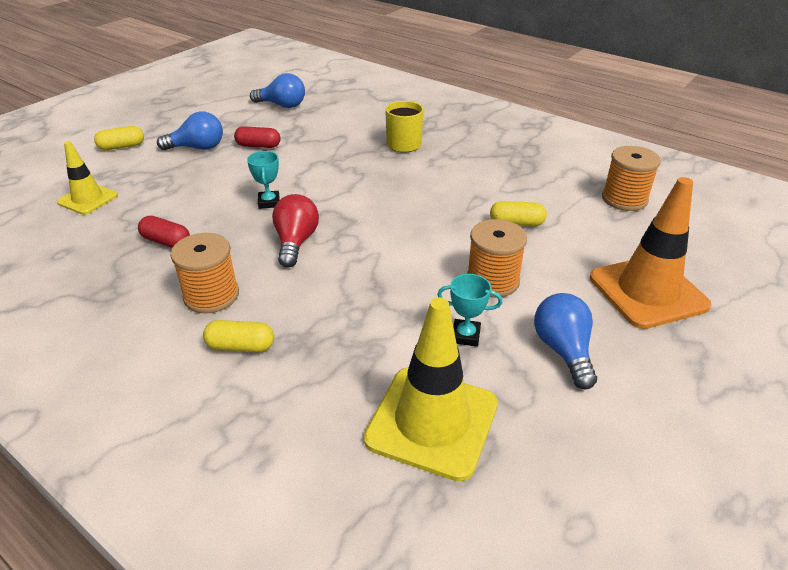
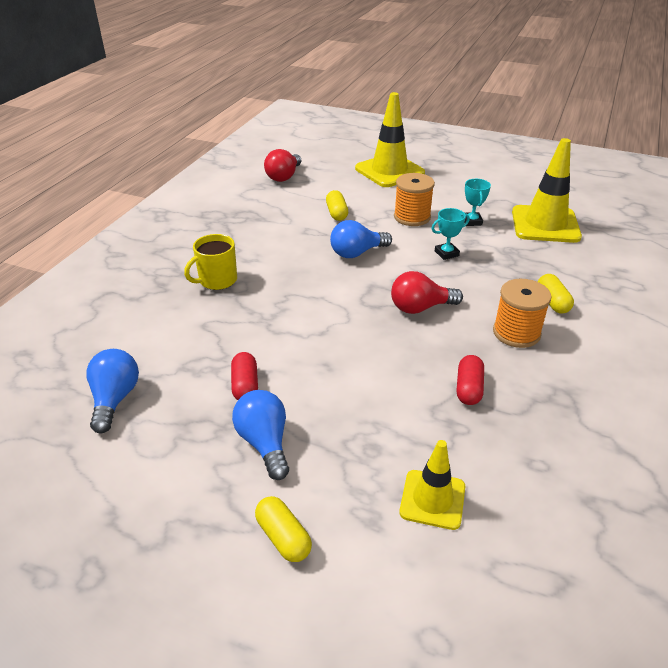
camera: 105 degrees left, 0 degrees up
turquoise trophy [247,151,280,209] -> turquoise trophy moved to [431,208,470,260]
blue light bulb [534,293,597,389] -> blue light bulb moved to [330,220,392,258]
orange traffic cone [590,177,711,329] -> yellow traffic cone [355,92,425,187]
orange spool [602,146,661,211] -> red light bulb [264,149,301,182]

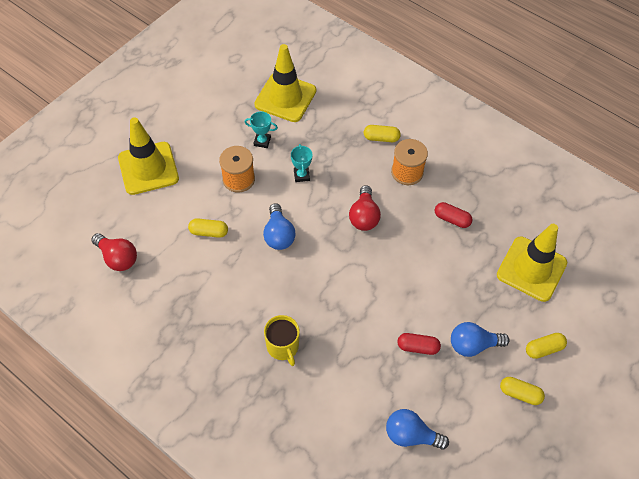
camera: 75 degrees left, 20 degrees up
yellow traffic cone [399,440,465,530] -> yellow traffic cone [497,224,567,302], size x1.70
none -> yellow capsule [500,377,545,405]

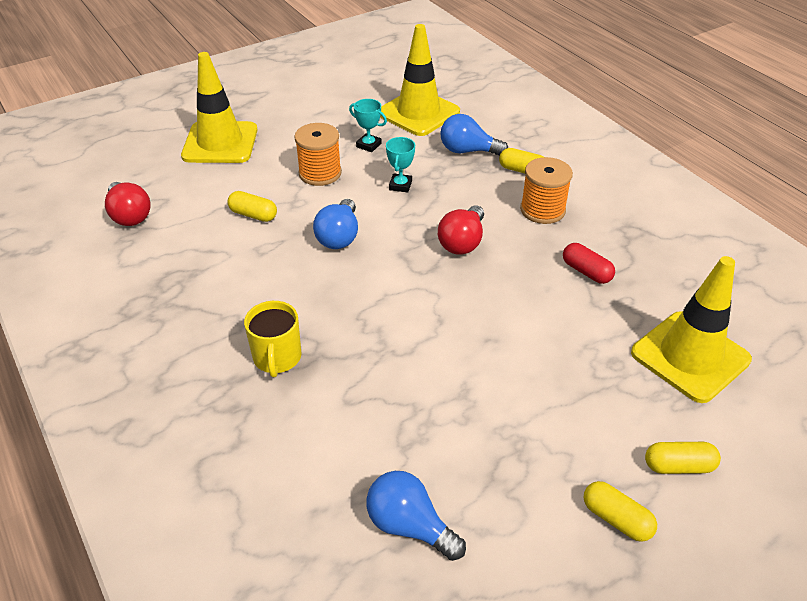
camera: 20 degrees right, 15 degrees down
red capsule [397,333,441,355] -> none
blue light bulb [451,322,510,357] -> blue light bulb moved to [440,114,508,156]

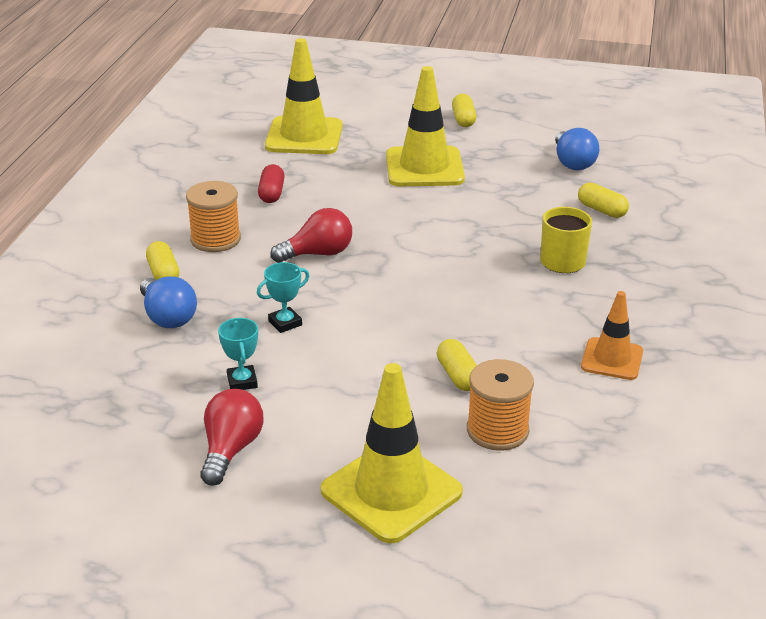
camera: 135 degrees left, 10 degrees down
red light bulb [105,182,151,226] -> red light bulb moved to [200,389,264,486]
orange spool [294,123,342,186] -> orange spool moved to [467,359,534,451]
blue light bulb [313,199,358,249] -> none
yellow traffic cone [380,24,460,136] -> yellow traffic cone moved to [386,66,465,186]
yellow capsule [645,442,721,474] -> yellow capsule moved to [578,183,629,218]
none -> orange traffic cone [581,291,643,380]

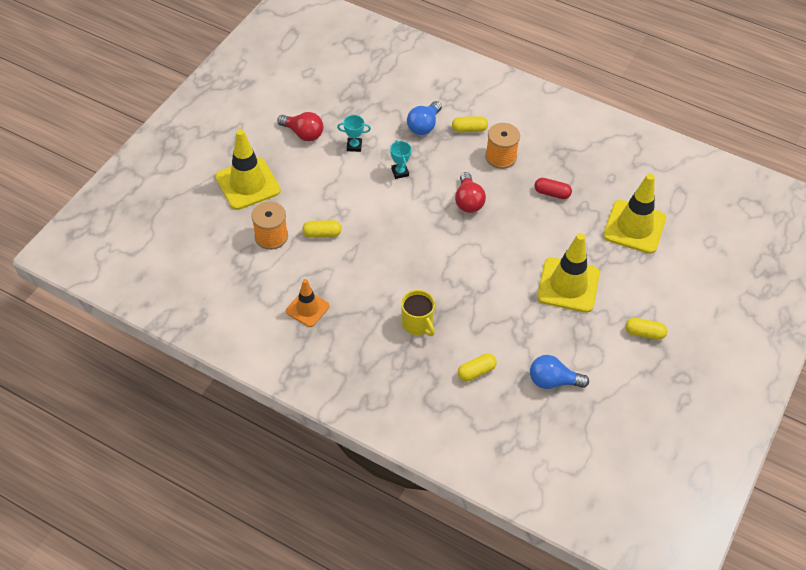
camera: 105 degrees right, 20 degrees up
blue light bulb [140,276,197,328] -> blue light bulb turned 45 degrees counterclockwise [407,101,442,135]

